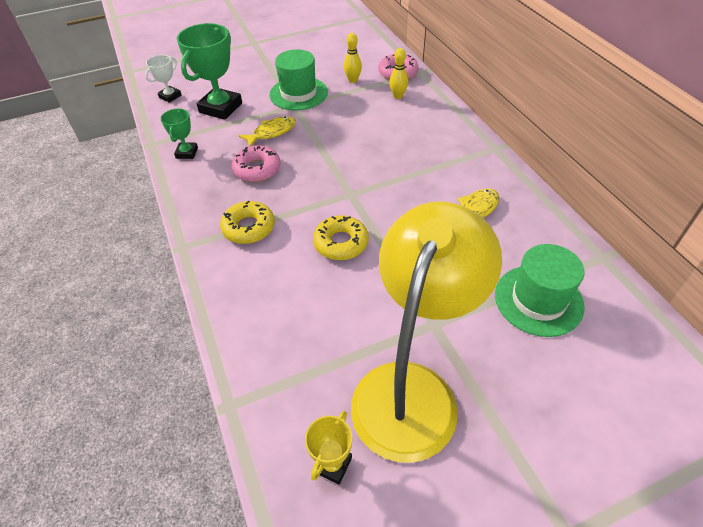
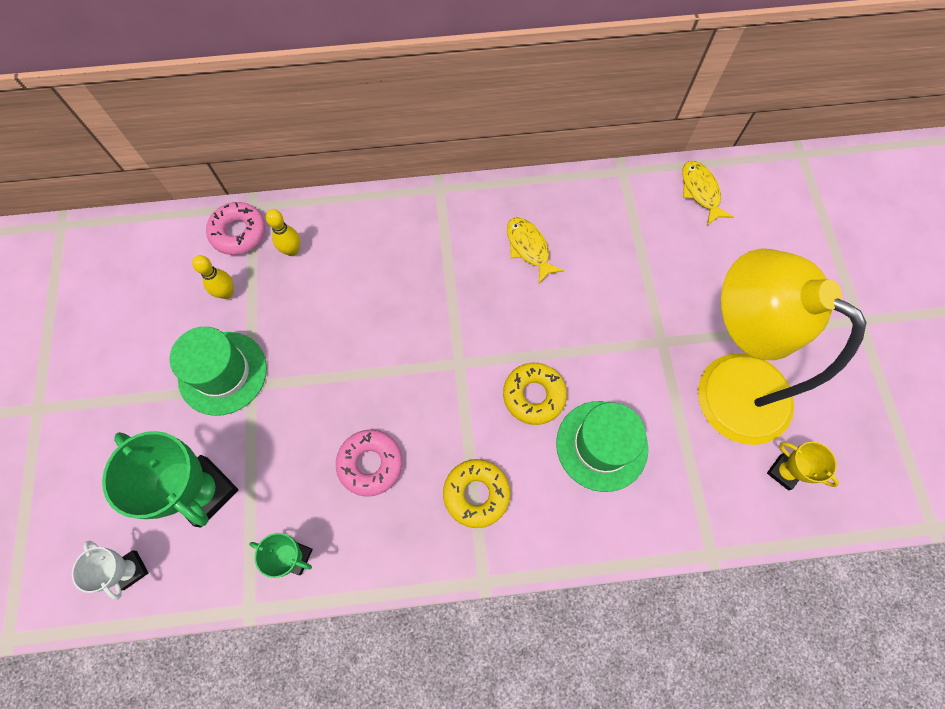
camera: 75 degrees left, 20 degrees up
yellow fish [238,116,296,147] -> yellow fish moved to [682,161,734,225]
green hat [495,244,584,337] -> green hat moved to [556,401,648,492]

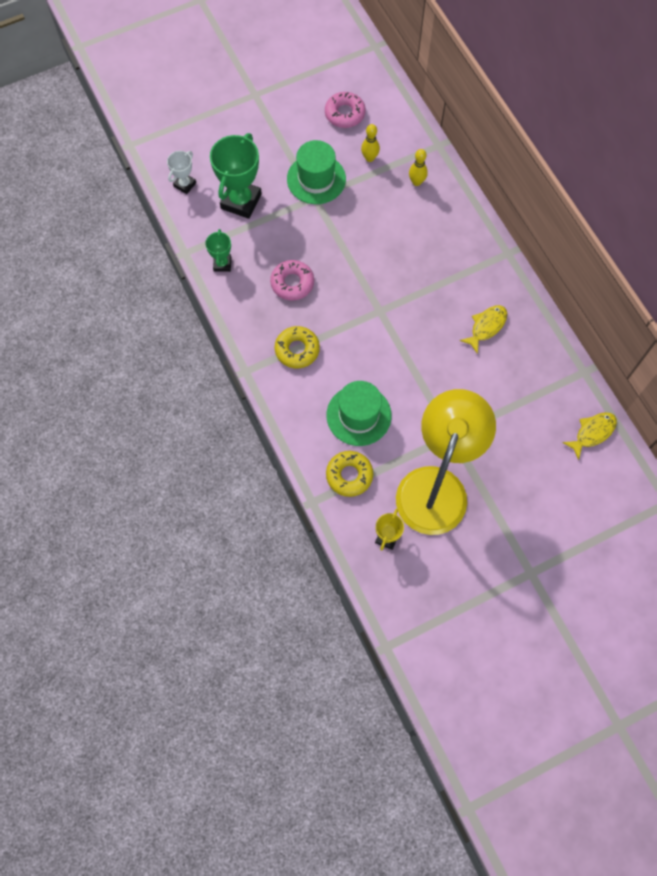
camera: 70 degrees right, 0 degrees up
pink donut [206,202,266,255] -> pink donut moved to [325,92,366,128]
yellow donut [503,363,567,425] -> yellow donut moved to [326,451,373,497]

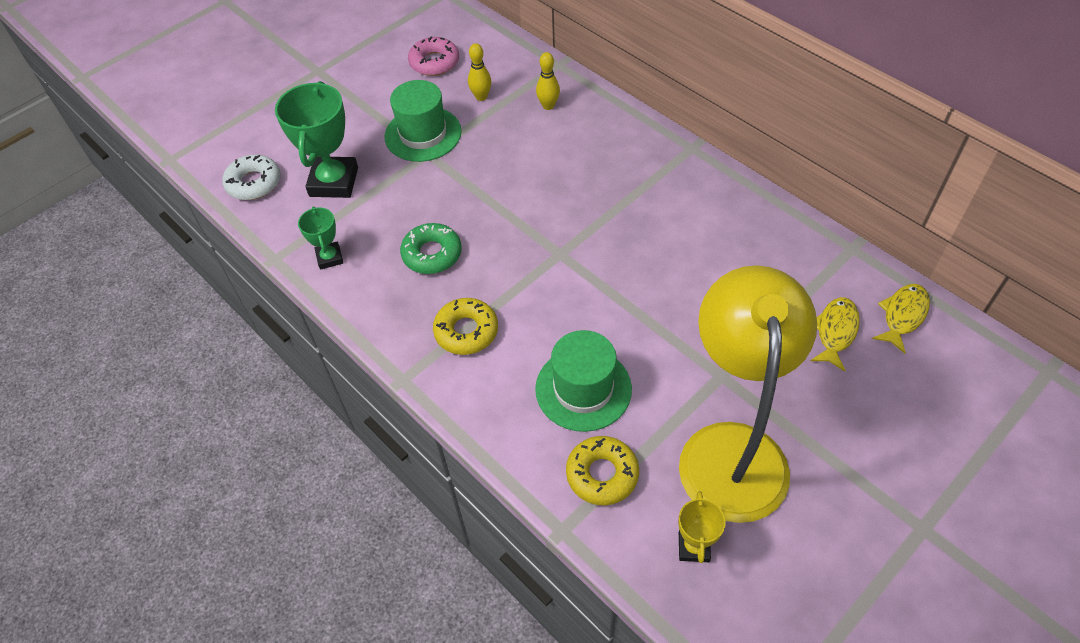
camera: 15 degrees left, 15 degrees down
white trophy [167,151,196,194] -> white donut [222,155,281,200]
pink donut [270,260,314,301] -> green donut [400,223,461,274]
yellow fish [460,305,507,354] -> yellow fish moved to [811,297,860,371]

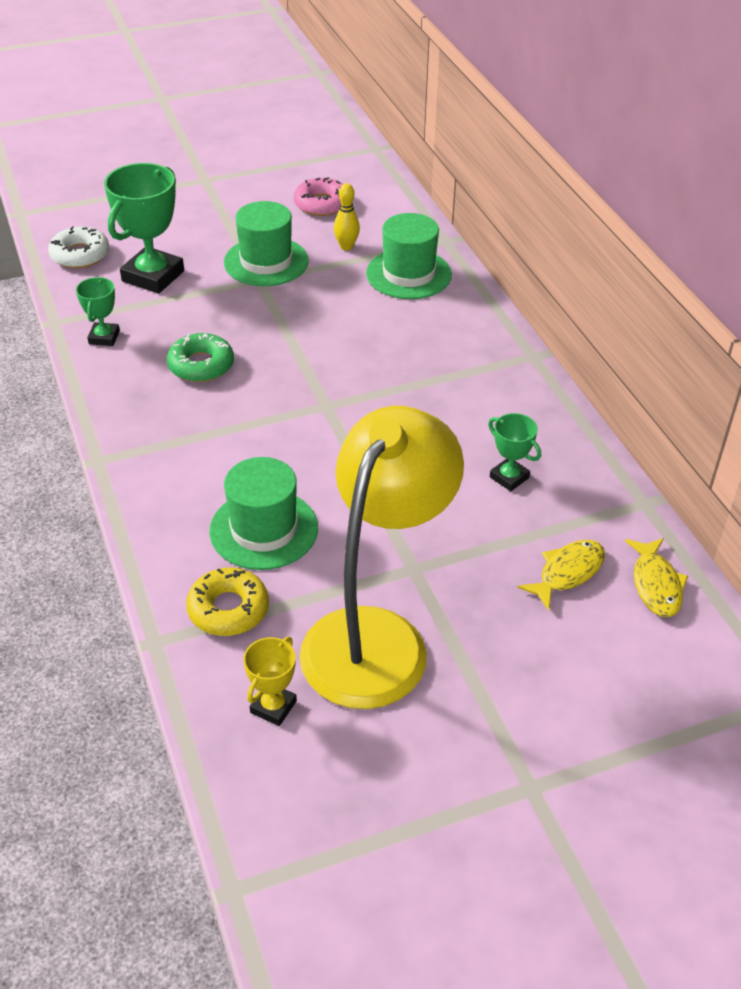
camera: 20 degrees right, 10 degrees down
yellow donut [433,298,498,355] -> none
yellow bowling pin [536,52,560,110] -> green hat [366,213,452,299]
yellow fish [872,284,930,354] -> yellow fish turned 120 degrees clockwise [625,538,688,617]
none -> green trophy [488,413,541,491]

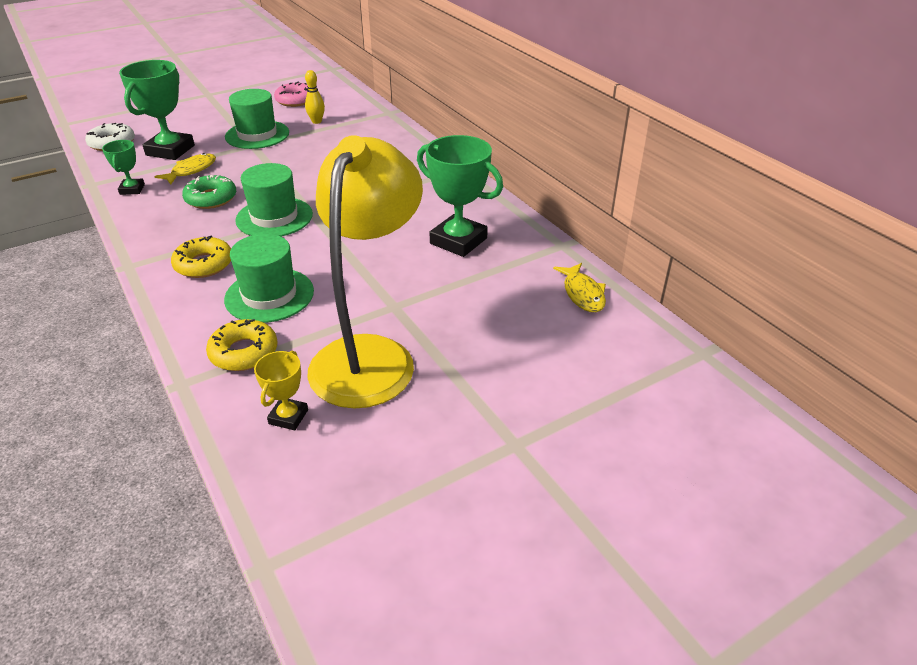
camera: 10 degrees left, 5 degrees down
green hat [366,213,452,299] -> green hat moved to [235,163,313,237]
green trophy [488,413,541,491] -> green trophy [417,135,503,257], size x1.90
yellow fish [517,540,605,611] -> yellow fish moved to [154,153,216,185]
none -> yellow donut [171,235,231,278]

